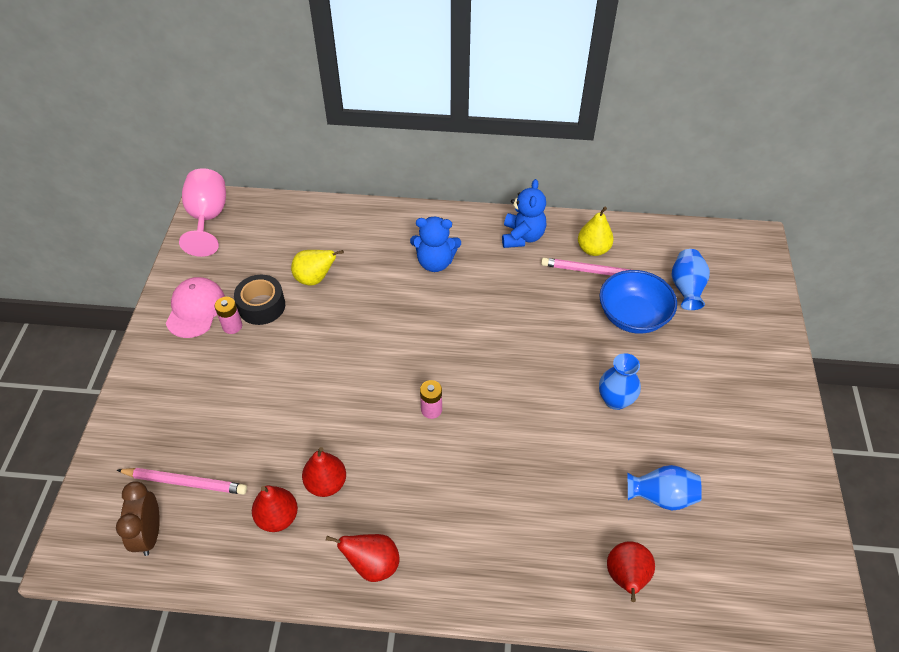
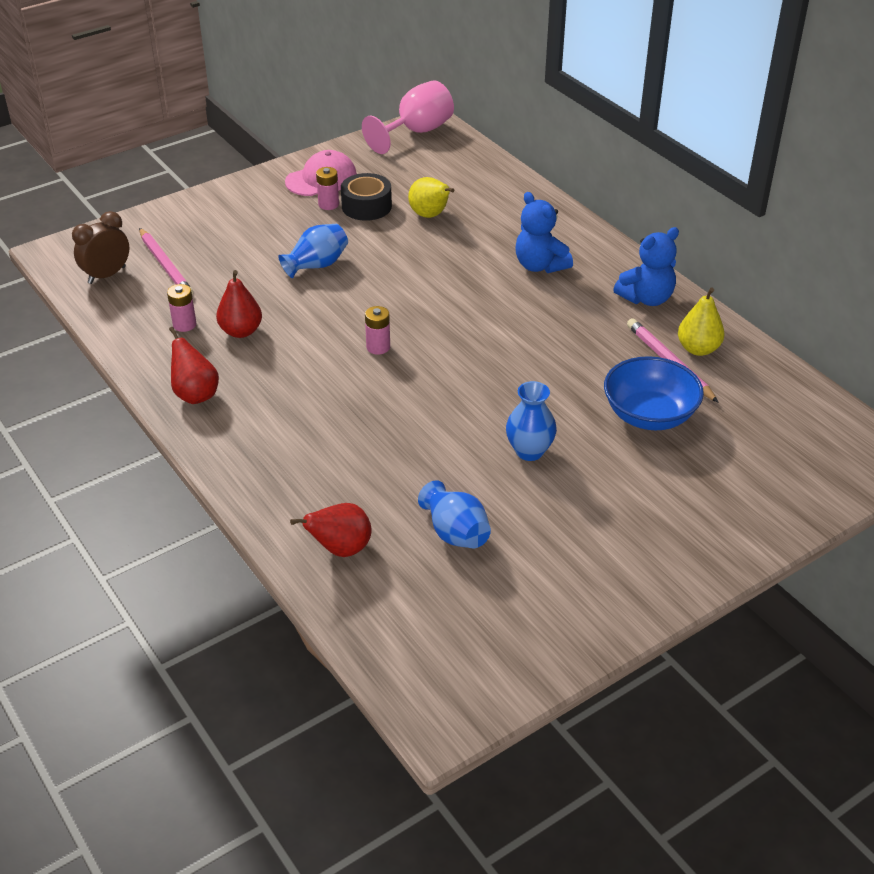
camera: 50 degrees right, 10 degrees down
red pear [252,485,298,532] -> pink battery [167,284,196,332]
blue vase [672,249,710,310] -> blue vase moved to [278,224,348,278]

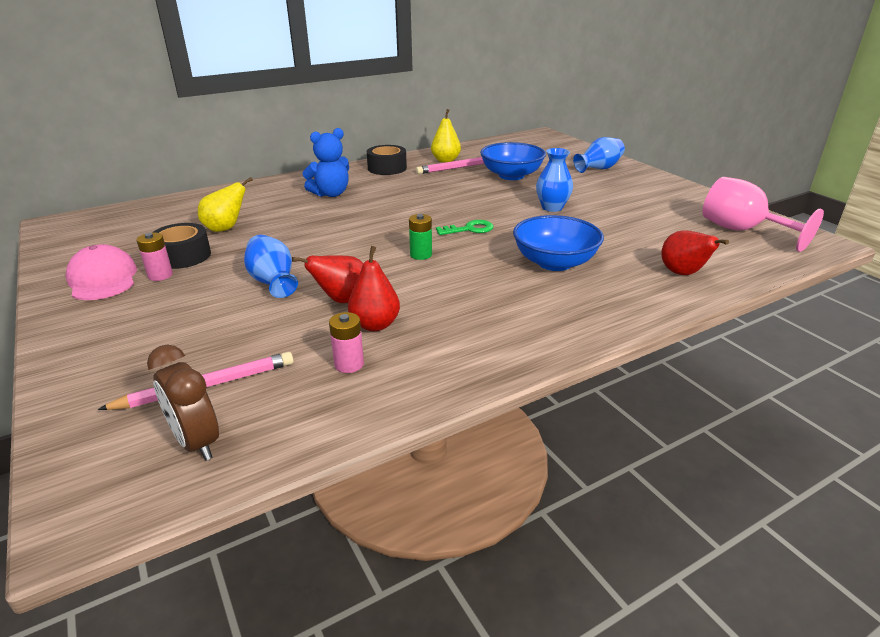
camera: 85 degrees left, 10 degrees down
red pear [169,327,219,404] -> red pear moved to [292,255,363,303]
pink goblet [362,80,454,154] -> pink goblet moved to [703,177,824,252]
pink battery [365,306,390,355] -> green battery [409,214,432,260]
blue vase [418,480,491,548] -> blue vase moved to [573,137,625,173]
blue teddy bear [613,227,679,306] -> black tape [367,145,407,175]
none -> green key [436,220,493,235]
none -> blue bowl [513,215,604,271]

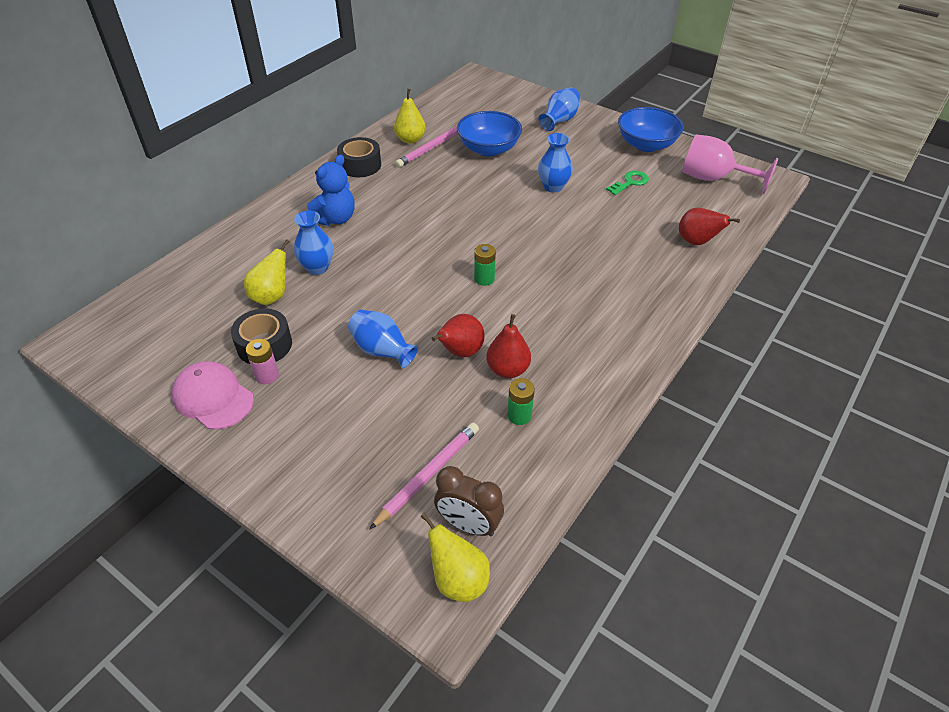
camera: 25 degrees left, 15 degrees up
pink battery [329,312,364,373] -> green battery [507,378,535,425]
green key [436,220,493,235] -> green key moved to [606,171,649,195]
blue bowl [513,215,604,271] -> blue bowl moved to [618,107,684,152]
none -> blue vase [293,211,333,275]
none -> yellow pear [421,513,490,602]

